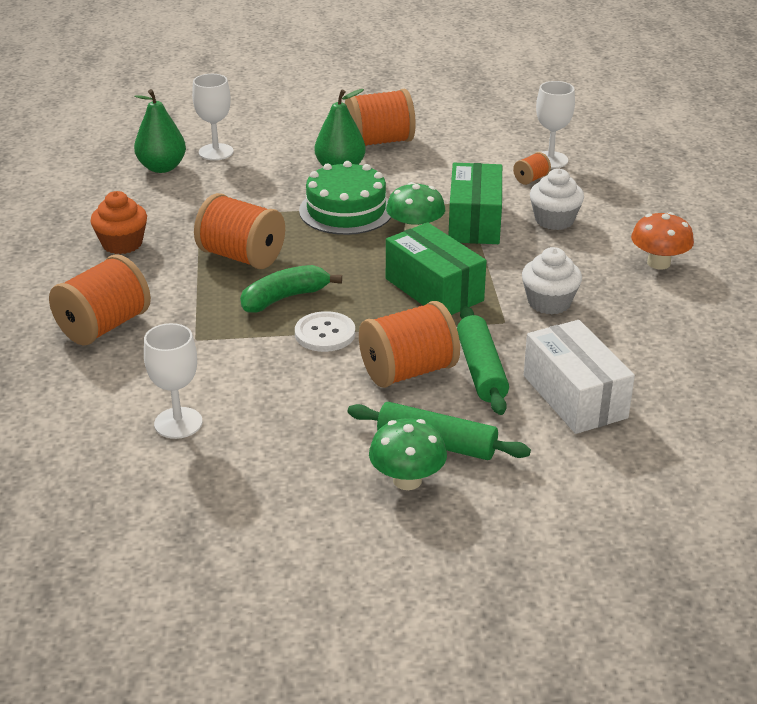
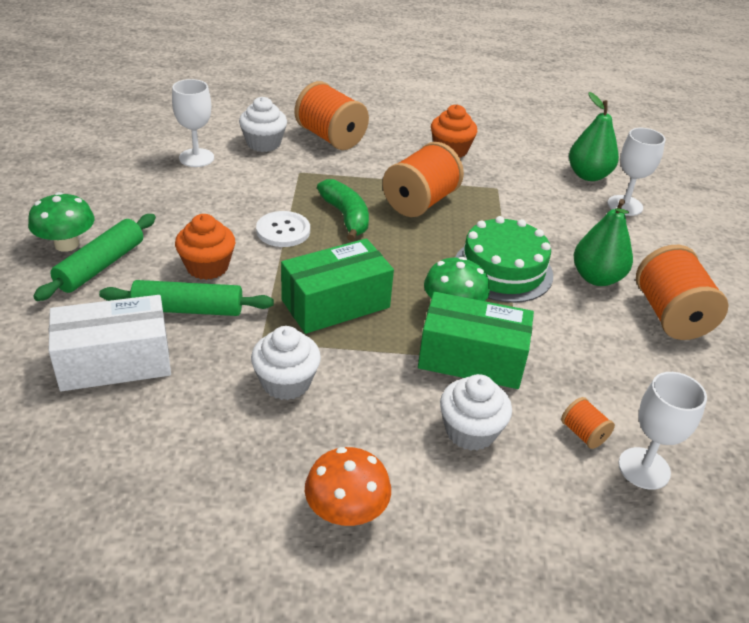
camera: 95 degrees right, 5 degrees up
orange spool [359,301,460,388] -> orange cupcake [175,214,235,280]
none -> white cupcake [239,97,287,152]

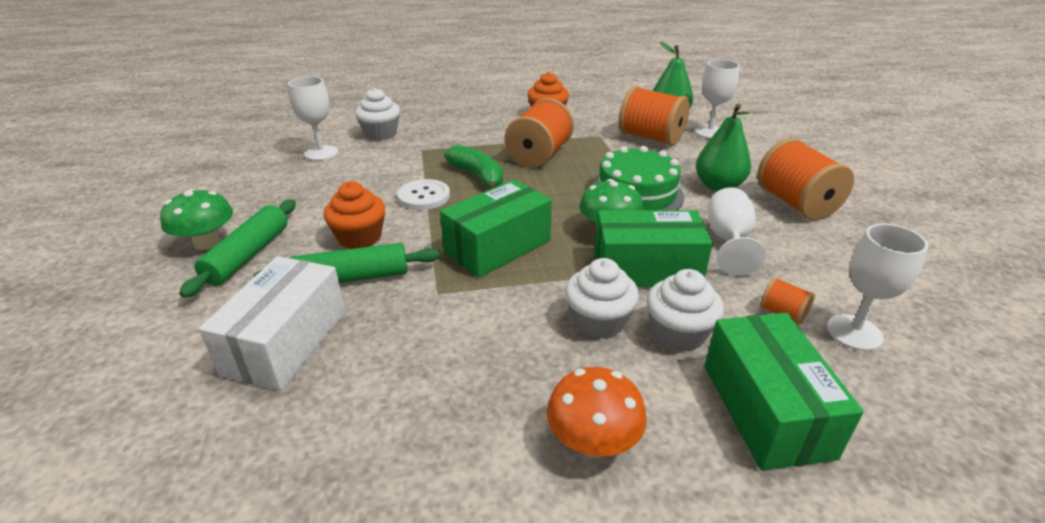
camera: 10 degrees left, 5 degrees down
white box [49,295,171,391] -> white box turned 45 degrees counterclockwise [199,256,346,391]
white cupcake [251,326,321,400] -> white cupcake moved to [565,258,639,339]
orange spool [295,81,369,150] -> orange spool moved to [618,86,690,146]
none -> green box [705,313,864,470]
none -> white goblet [708,187,766,276]

